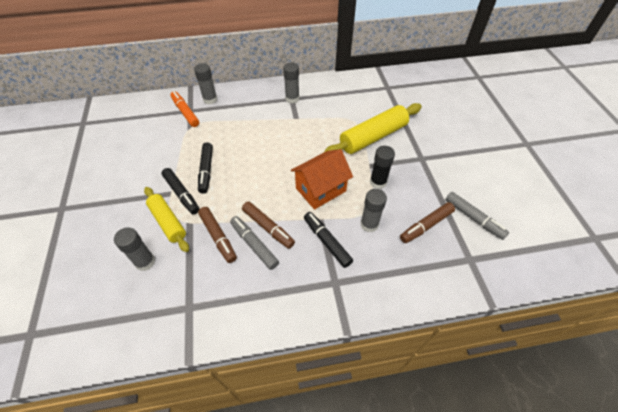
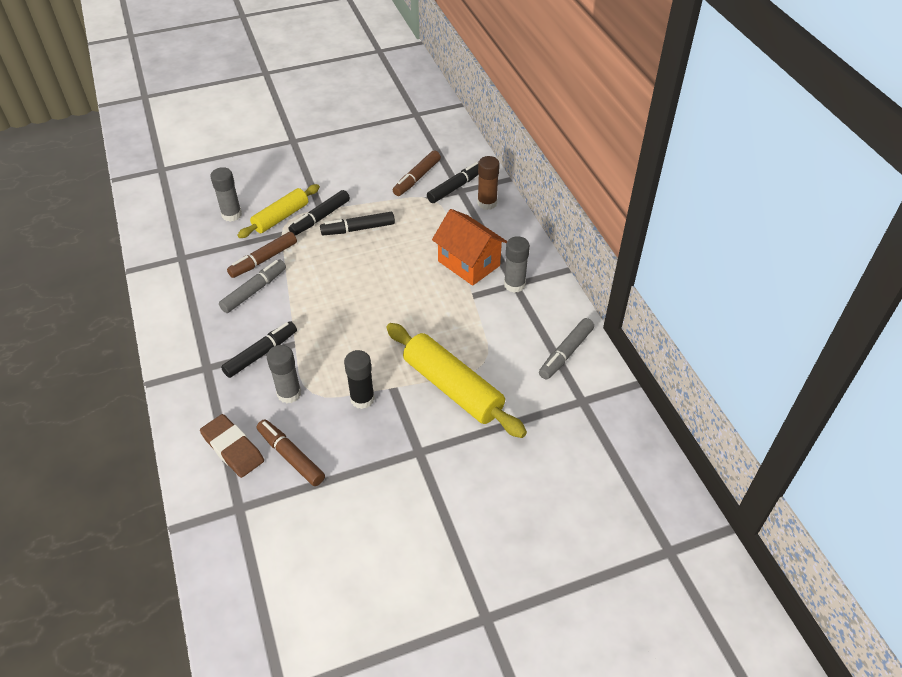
camera: 80 degrees right, 5 degrees down
orange marker [170,91,199,127] -> black marker [427,162,479,203]
grey glue stick [194,63,217,104] -> brown glue stick [477,156,500,210]
brown marker [242,201,295,249] -> brown marker moved to [393,150,441,196]
orange house [291,149,353,210] -> orange house moved to [432,209,507,286]
grey marker [445,192,509,240] -> grey marker moved to [539,318,594,379]
none -> brown eraser [200,414,264,478]

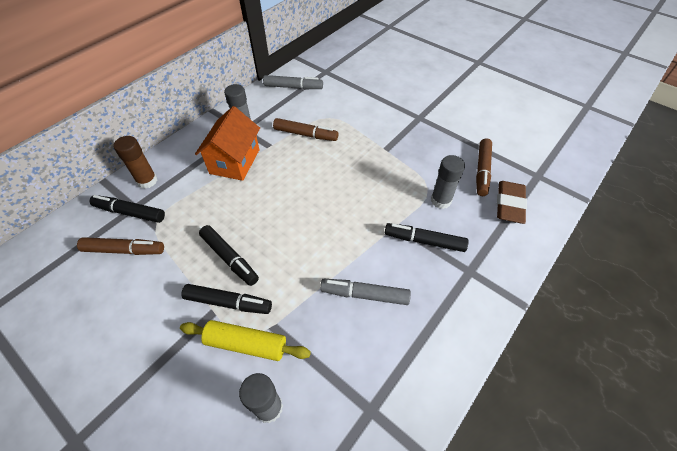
camera: 120 degrees left, 5 degrees up
brown marker [227,232,297,278] -> brown marker moved to [273,118,338,141]
black glue stick [344,350,375,409] -> none
yellow rolling pin [386,323,527,438] -> none

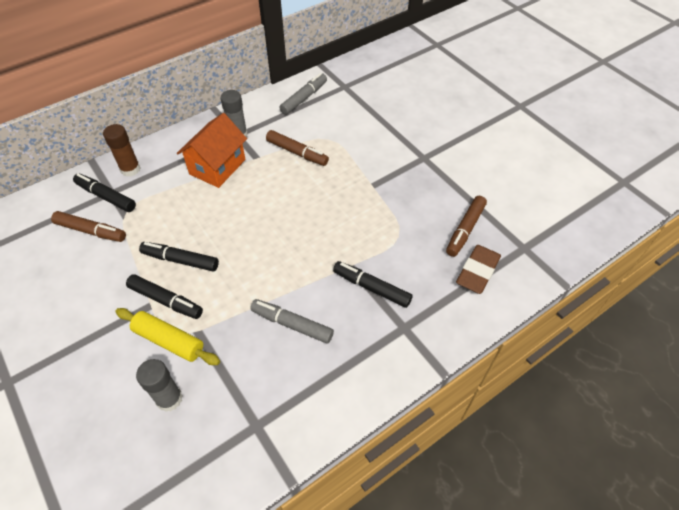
camera: 15 degrees right, 0 degrees up
black marker [199,225,259,286] -> black marker turned 135 degrees clockwise [139,242,219,271]
grey marker [263,75,323,89] -> grey marker turned 75 degrees counterclockwise [279,73,327,115]
grey glue stick [431,155,465,209] -> none

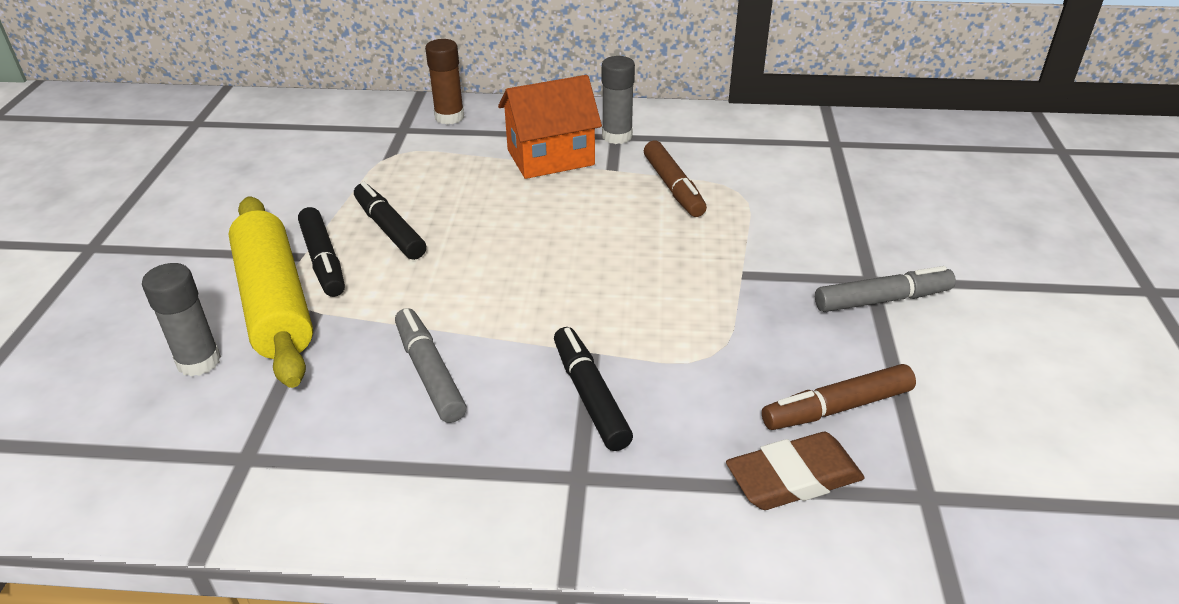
camera: 40 degrees right, 15 degrees down
brown marker [51,211,126,242] -> none
black marker [73,173,136,212] -> none
yellow rolling pin [115,308,220,365] -> yellow rolling pin [229,196,313,388], size x1.55
grey marker [279,73,327,115] -> grey marker moved to [815,266,956,312]

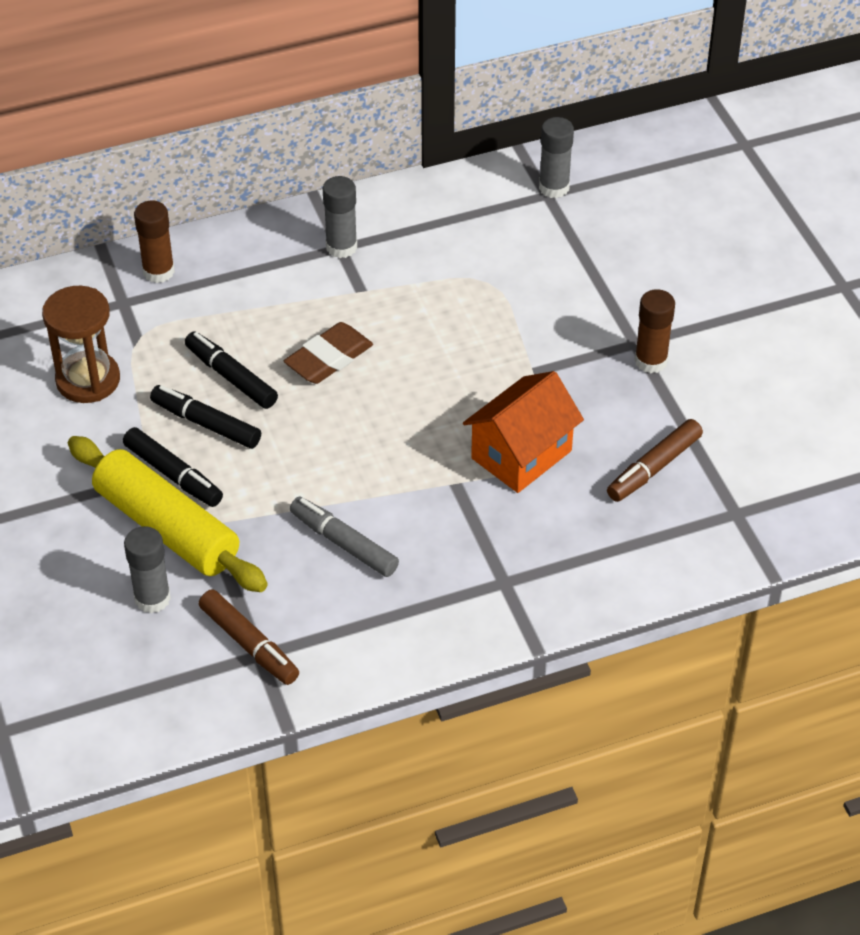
camera: 25 degrees left, 10 degrees up
orange house [498,75,602,179] -> orange house moved to [463,371,584,493]
black marker [554,327,633,451] -> black marker moved to [185,331,278,409]
brown marker [644,141,707,217] -> brown marker moved to [199,589,299,685]
brown eraser [726,432,865,510] -> brown eraser moved to [284,322,373,384]
grey marker [815,266,956,312] -> brown glue stick [634,289,675,373]
none -> brown hourglass [42,286,120,403]
none -> grey glue stick [539,117,574,198]

